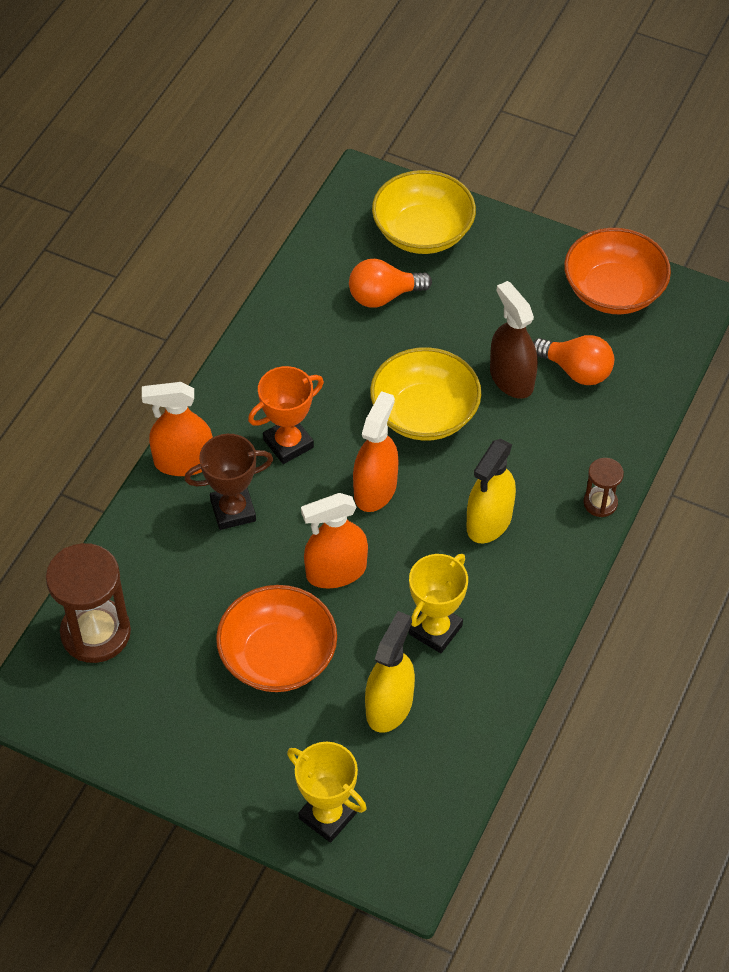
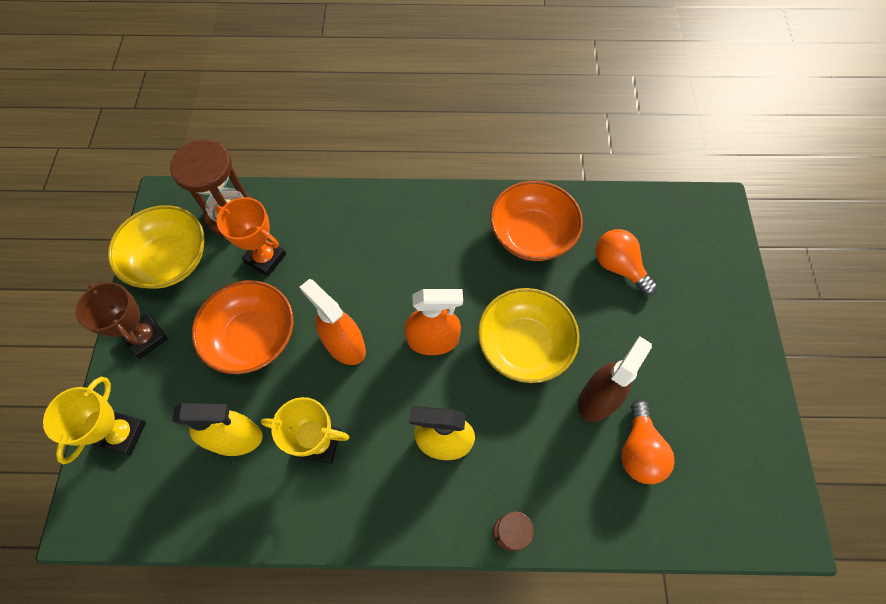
camera: 65 degrees right, 10 degrees up
orange spray bottle [142,382,213,476] -> none
brown trophy [185,434,273,530] -> brown trophy moved to [76,282,168,359]
orange trophy [248,366,324,464] -> orange trophy moved to [215,197,286,276]
yellow bowl [372,170,476,254] -> yellow bowl moved to [108,205,204,289]
orange bowl [564,228,671,314] -> orange bowl moved to [490,181,583,261]

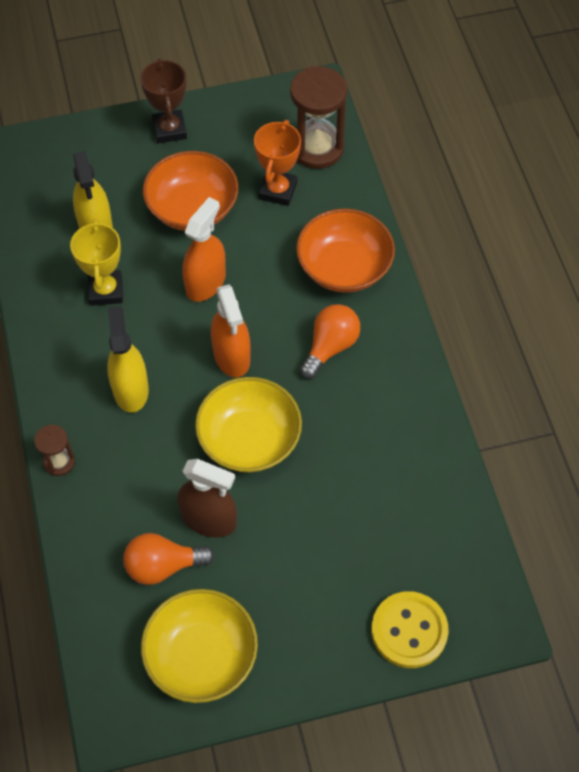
camera: 75 degrees right, 5 degrees down
yellow trophy [43,377,146,465] -> none
brown trophy [76,282,168,359] -> brown trophy turned 45 degrees counterclockwise [140,58,187,143]
yellow bowl [108,205,204,289] -> yellow bowl moved to [141,589,258,703]
orange bowl [490,181,583,261] -> orange bowl moved to [296,209,395,293]
orange light bulb [595,229,657,295] -> orange light bulb moved to [300,304,360,379]
none -> yellow button [371,591,449,668]

